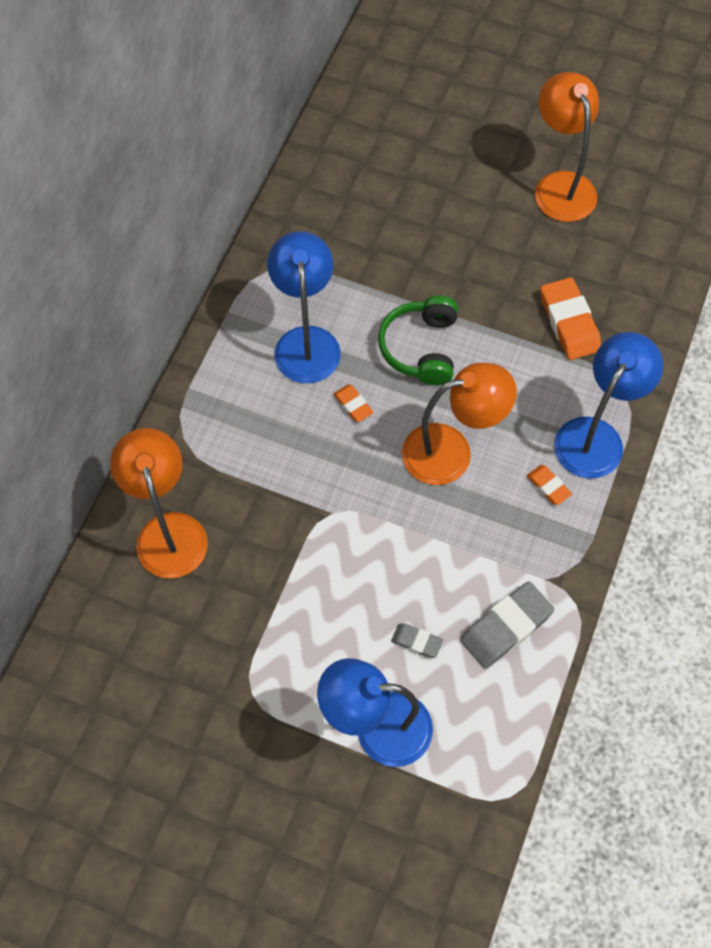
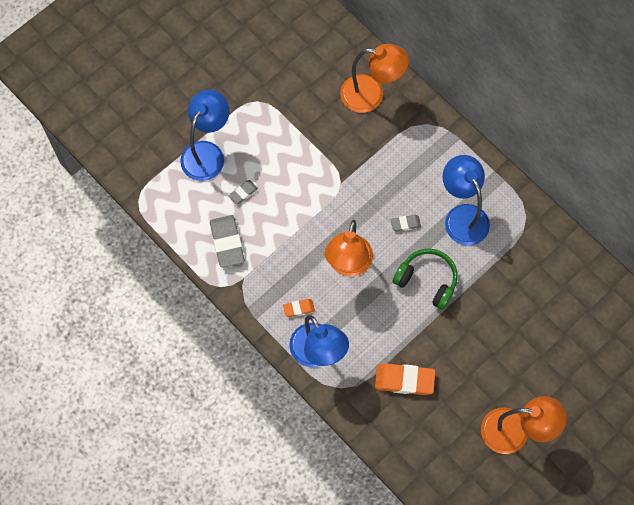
camera: 115 degrees right, 5 degrees up
blue lamp [267,231,341,383] -> blue lamp turned 135 degrees counterclockwise [443,155,490,246]
orange eraser [333,384,374,422] -> grey eraser [391,215,421,232]

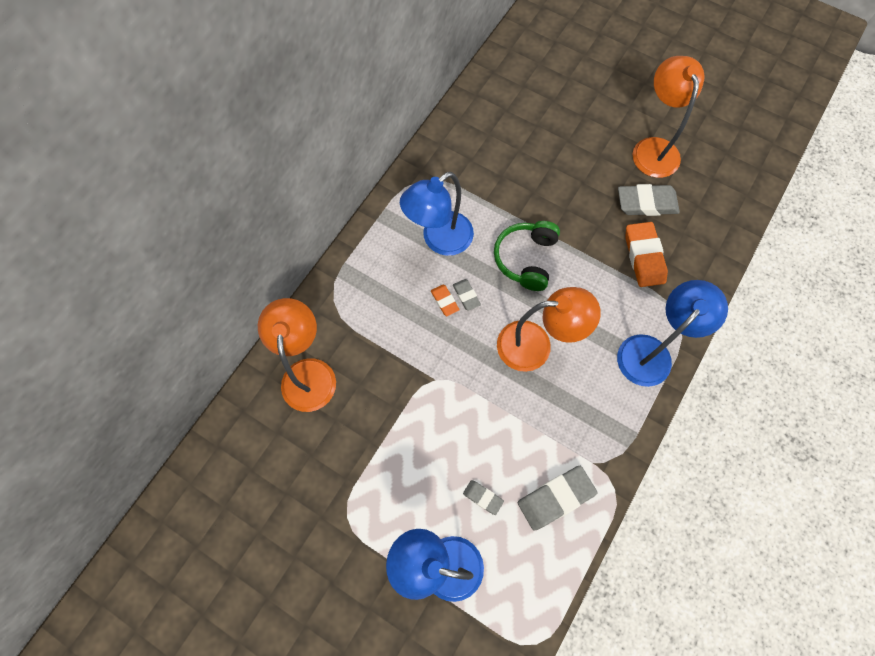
camera: 105 degrees left, 0 degrees up
orange eraser [283,299,315,317] -> orange eraser moved to [431,285,459,316]
none -> grey eraser [618,184,680,216]

